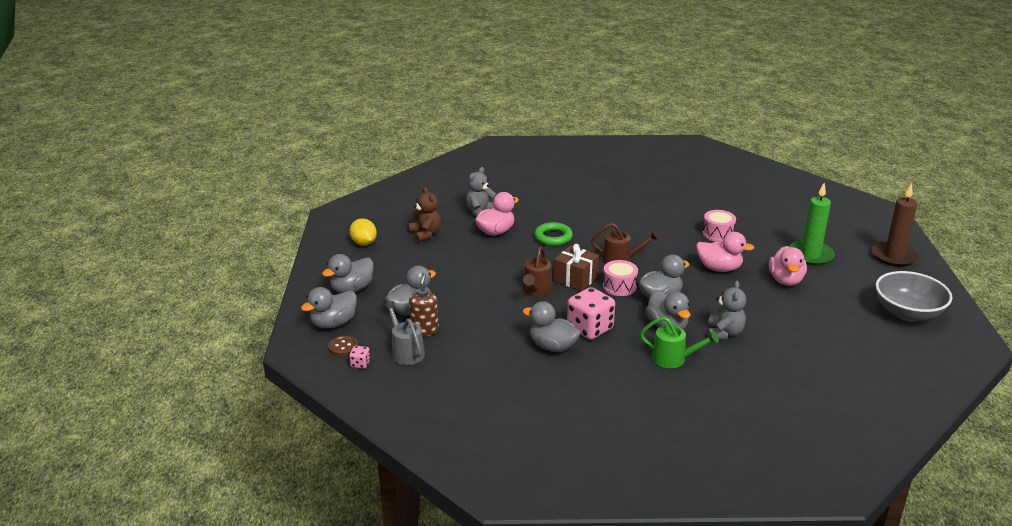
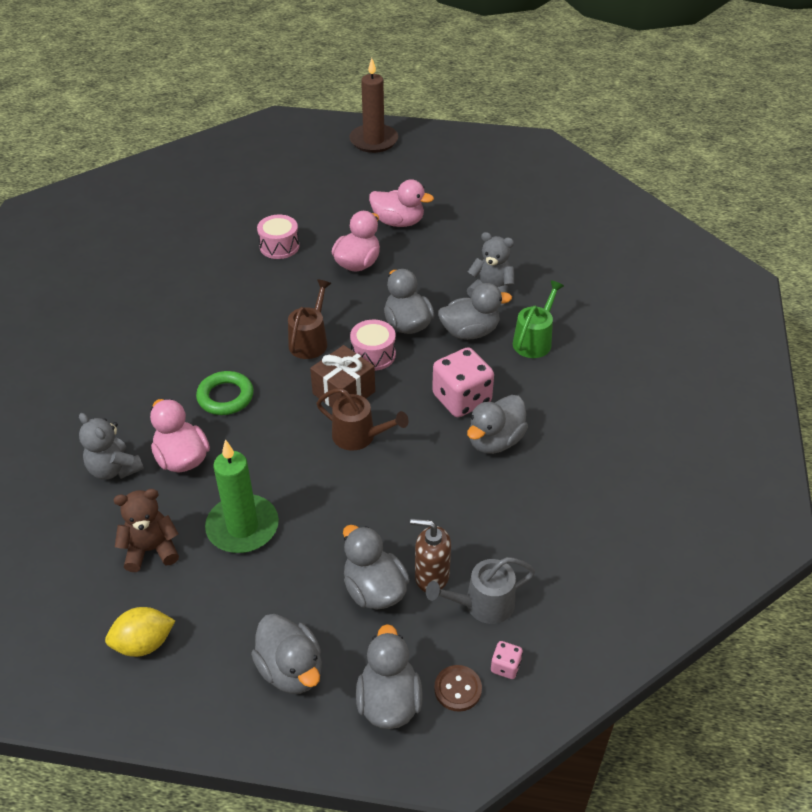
camera: 80 degrees left, 15 degrees up
grey duck [301,287,357,329] -> grey duck turned 150 degrees counterclockwise [356,624,423,729]
green candle [789,183,835,266] -> green candle moved to [205,439,279,553]
grey bowl [876,271,952,322] -> none

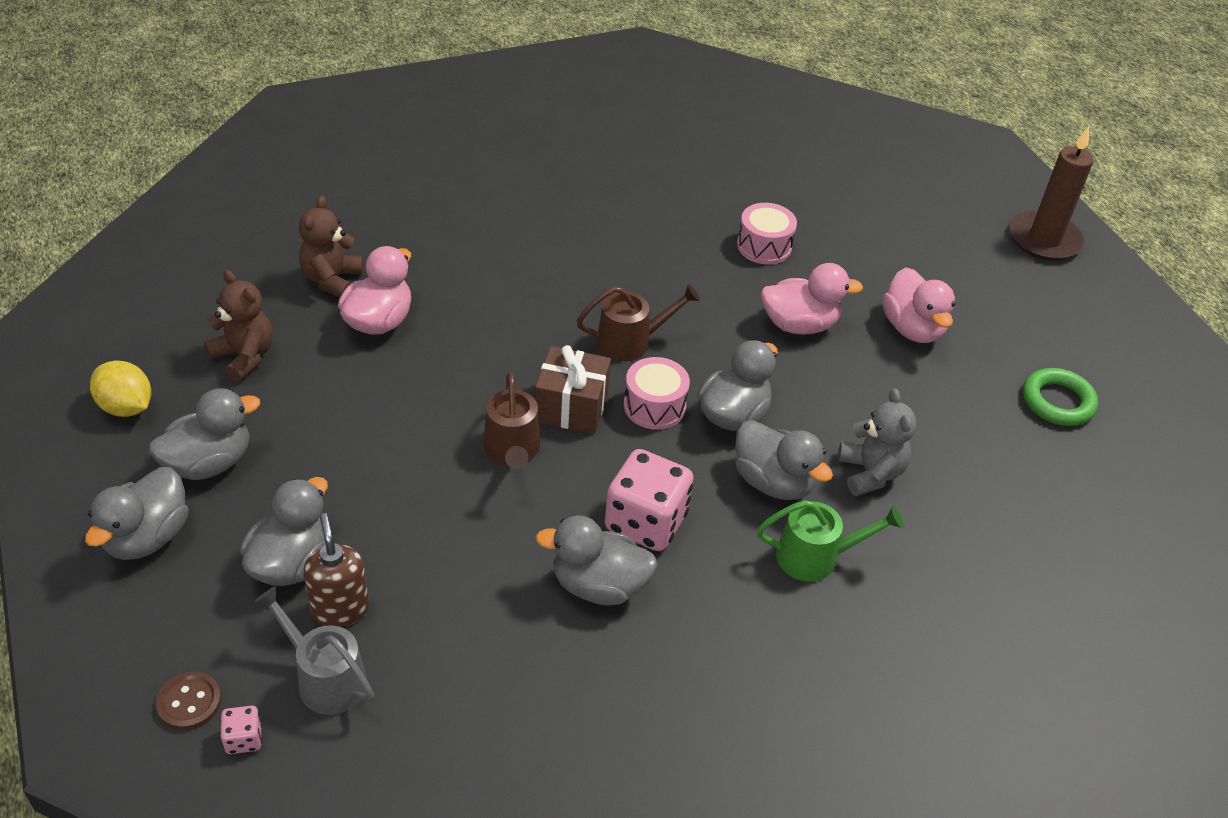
camera: 55 degrees right, 0 degrees up
grey teddy bear [79,413,144,480] -> brown teddy bear [299,196,363,297]
green ring [196,371,254,415] -> green ring moved to [1023,368,1098,426]
green candle [205,439,279,553] -> none
grey duck [356,624,423,729] -> grey duck moved to [149,388,260,480]

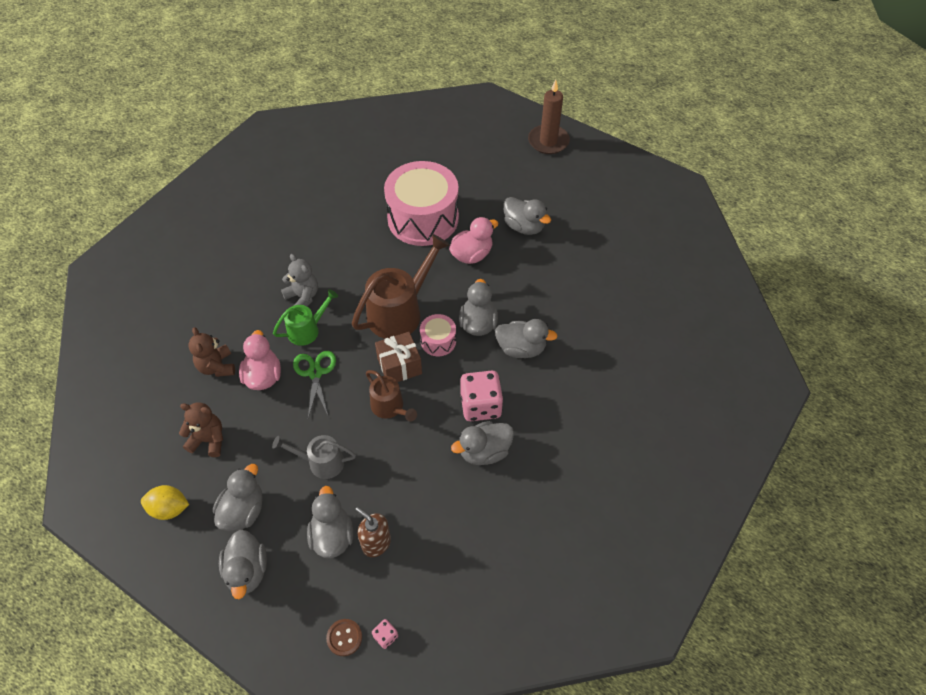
camera: 30 degrees left, 10 degrees up
grey watering can [254,586,374,715] -> grey watering can moved to [272,435,356,479]
brown watering can [576,284,700,361] -> brown watering can [352,234,450,339], size x1.75
pink drum [737,203,797,265] -> pink drum [384,161,459,246], size x2.22
green watering can [757,500,903,582] -> green watering can moved to [273,289,338,346]
grey teddy bear [838,388,917,496] -> grey teddy bear moved to [281,254,318,307]
pink duck [882,267,955,343] -> grey duck [504,197,551,235]
green ring [1023,368,1098,426] -> none
none -> green scissors [293,351,336,418]

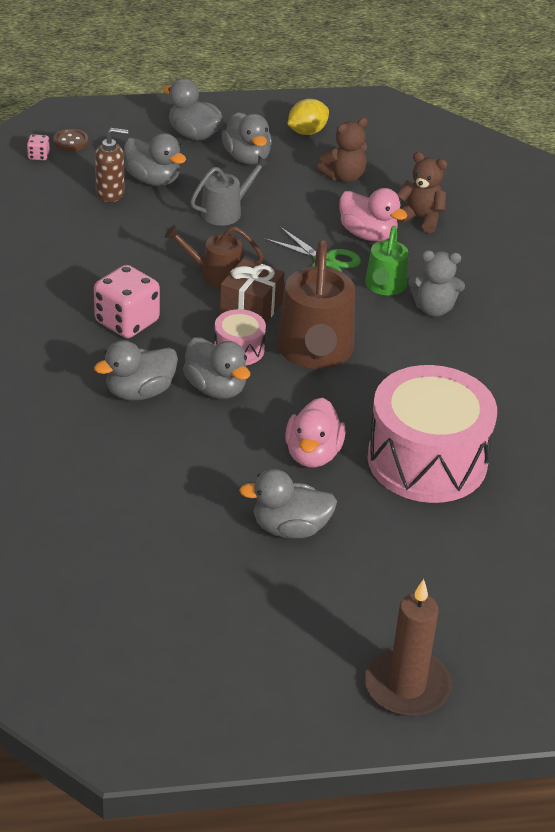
camera: 135 degrees right, 15 degrees down
grey duck [451,421,514,465] -> none

